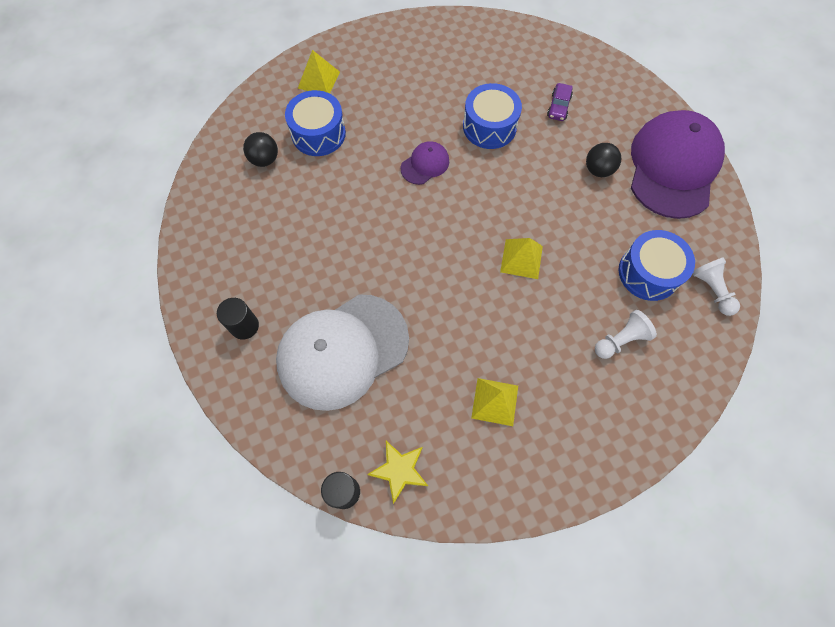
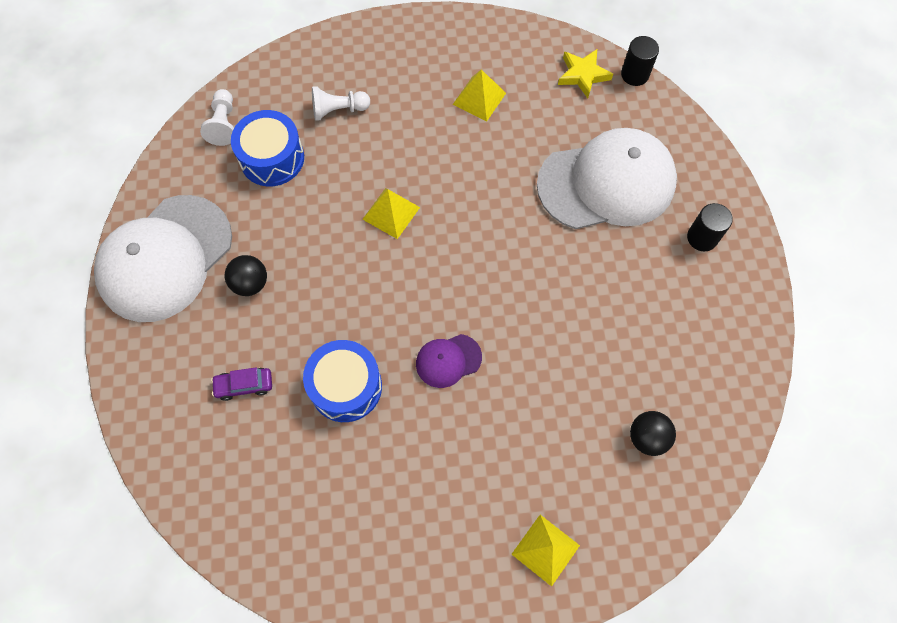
camera: 160 degrees left, 0 degrees up
blue drum [285,90,346,156] -> none
purple car [547,83,573,121] -> purple car turned 135 degrees counterclockwise [211,367,272,401]
purple cap [631,110,725,219] -> white cap [94,195,232,322]

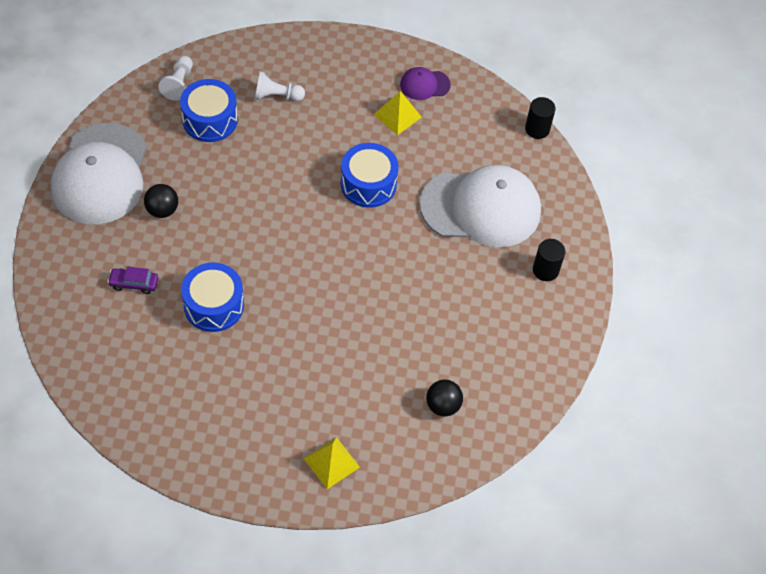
camera: 10 degrees right, 10 degrees down
white cap [94,195,232,322] -> white cap turned 45 degrees counterclockwise [51,123,147,224]
yellow pyramid [362,188,420,239] -> none
purple cap [416,334,482,388] -> purple cap moved to [400,67,451,100]
yellow star [558,49,613,98] -> none
none -> blue drum [341,143,399,208]

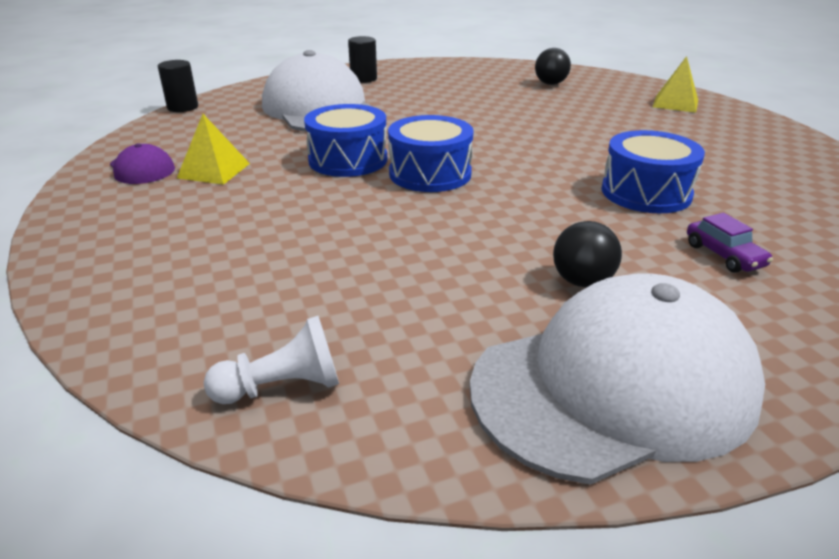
camera: 115 degrees left, 25 degrees down
blue drum [180,79,238,142] -> blue drum moved to [388,115,474,192]
white pawn [255,71,305,101] -> none

